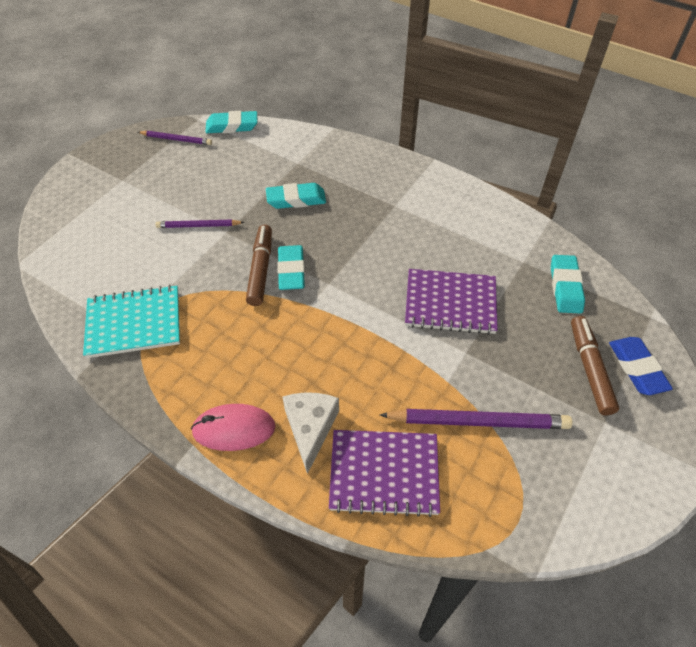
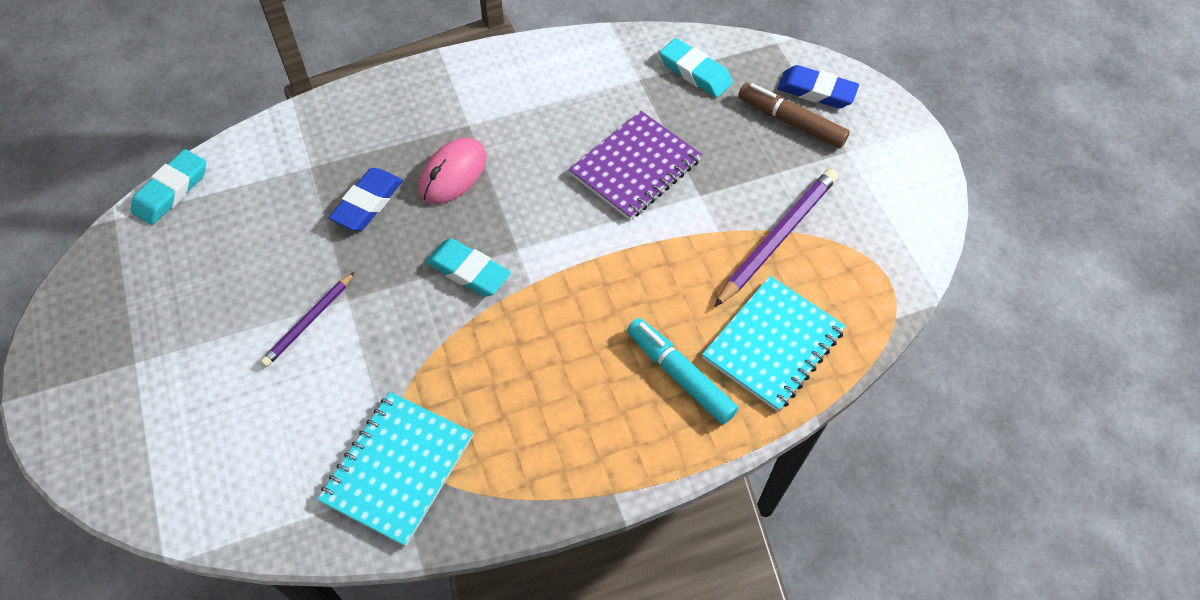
camera: 55 degrees left, 5 degrees up
purple pencil [138,131,212,145] -> none
pink mouse [191,404,276,451] -> pink mouse moved to [418,138,486,204]
brown marker [246,225,272,306] -> none
turquoise eraser [266,183,326,209] -> blue eraser [329,168,403,231]
white cheese [283,392,339,474] -> turquoise marker [627,318,738,424]
purple notebook [329,430,440,517] -> turquoise notebook [702,276,846,412]

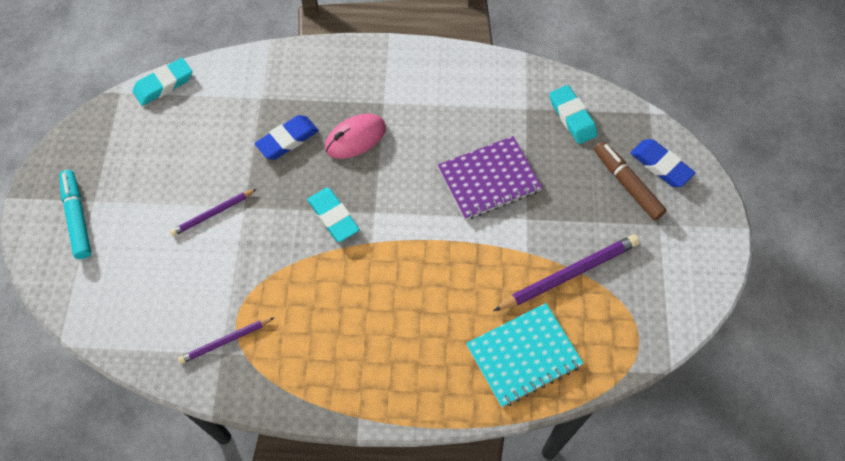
camera: 25 degrees right, 5 degrees up
turquoise notebook [317,392,473,547] -> purple pencil [178,317,275,364]
turquoise marker [627,318,738,424] -> turquoise marker moved to [59,170,91,259]

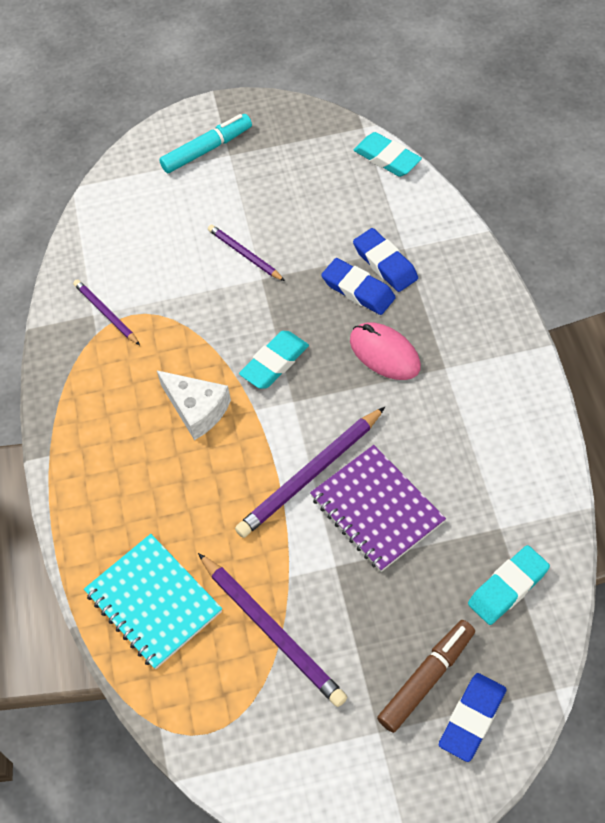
camera: 80 degrees right, 5 degrees down
none -> white cheese [157,371,231,440]
none -> purple pencil [235,407,385,538]
none -> blue eraser [353,228,418,292]

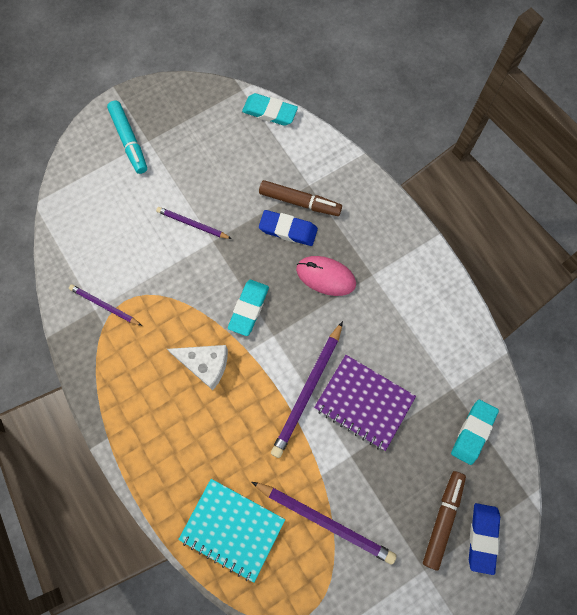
camera: 25 degrees left, 15 degrees up
turquoise marker [159,114,252,173] -> turquoise marker turned 120 degrees clockwise [107,100,147,174]
blue eraser [353,228,418,292] -> brown marker [259,180,342,216]

